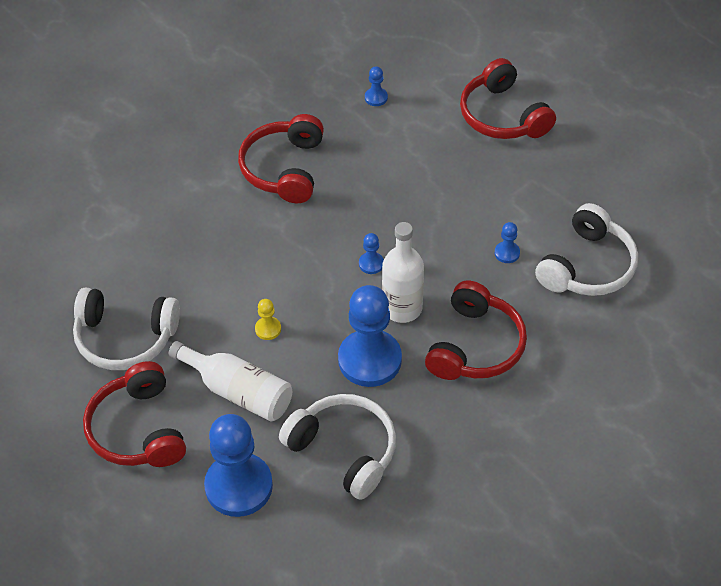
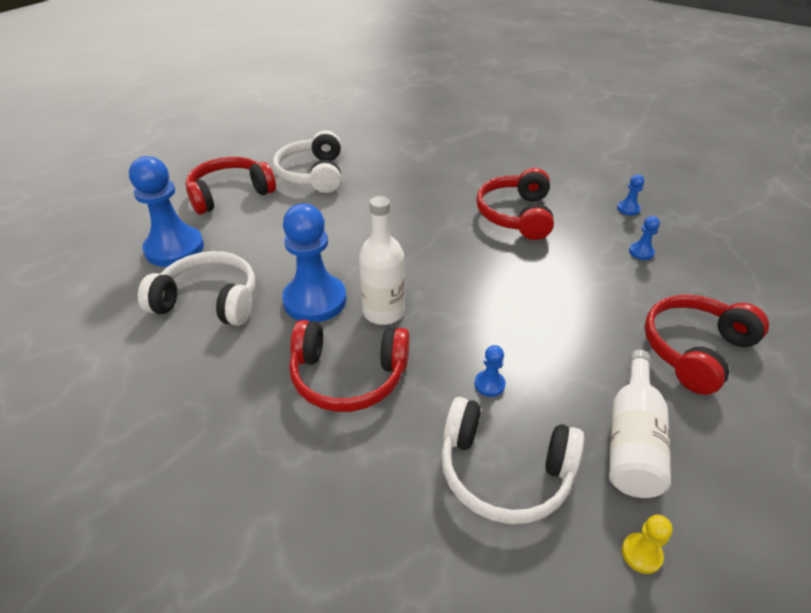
camera: 75 degrees right, 10 degrees down
white bottle [169,341,292,421] -> white bottle moved to [609,350,671,498]
red headphones [238,114,324,203] -> red headphones turned 75 degrees counterclockwise [476,168,554,240]
yellow pawn [255,299,281,340] -> yellow pawn moved to [622,515,672,574]
white headphones [279,394,396,500] -> white headphones turned 105 degrees counterclockwise [138,251,255,326]
blue pawn [359,233,384,274] -> blue pawn moved to [617,174,644,215]

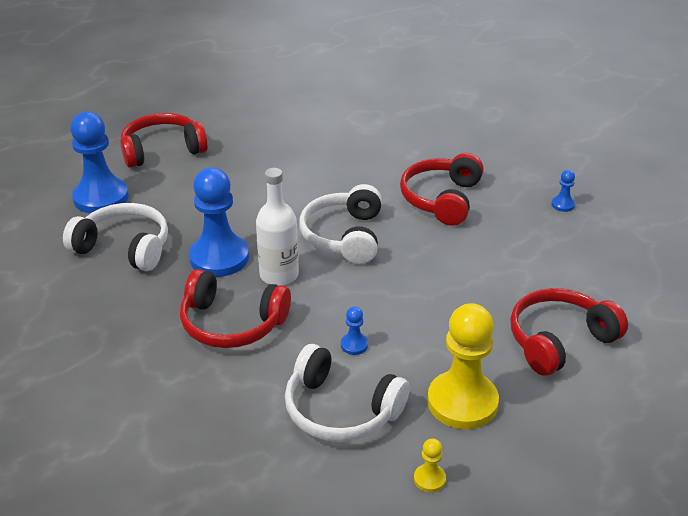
camera: 10 degrees right, 5 degrees down
white headphones [273,130,341,193] -> white headphones moved to [299,184,382,264]
white bottle [609,350,671,498] -> yellow pawn [427,303,499,429]
blue pawn [629,216,660,260] -> none

